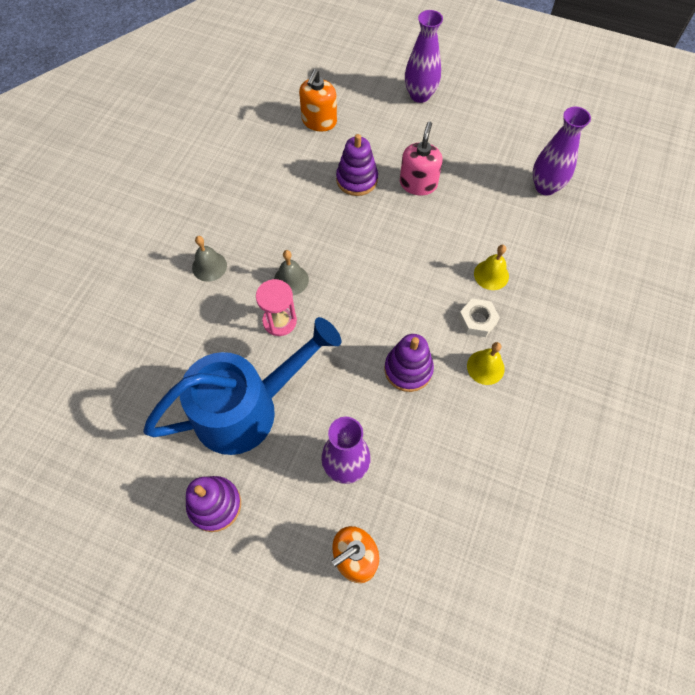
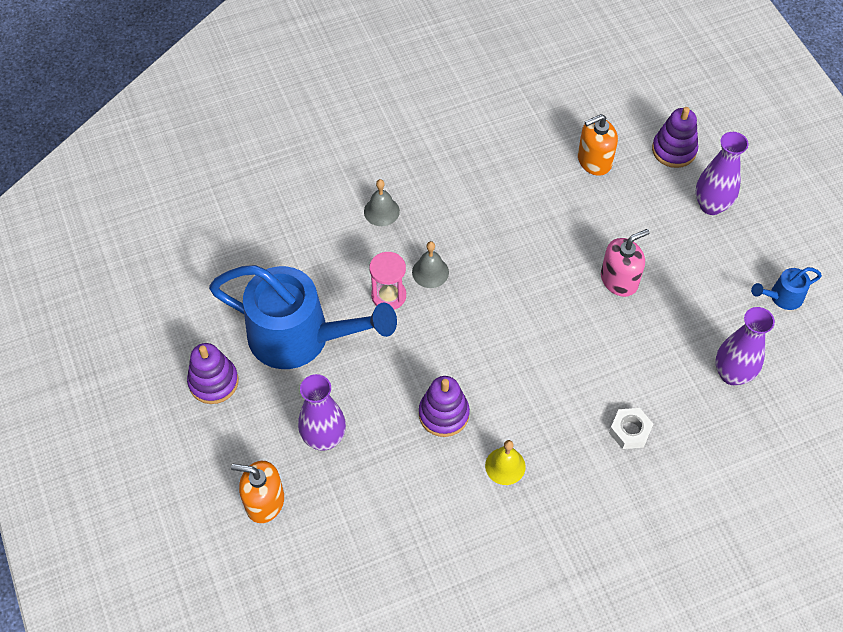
camera: 45 degrees right, 5 degrees down
purple stacking toy [336,134,378,196] -> purple stacking toy moved to [652,107,698,168]
white nut [458,298,500,337] -> white nut moved to [609,408,653,449]
yellow bell [474,245,509,290] -> none
none -> blue watering can [751,267,822,310]

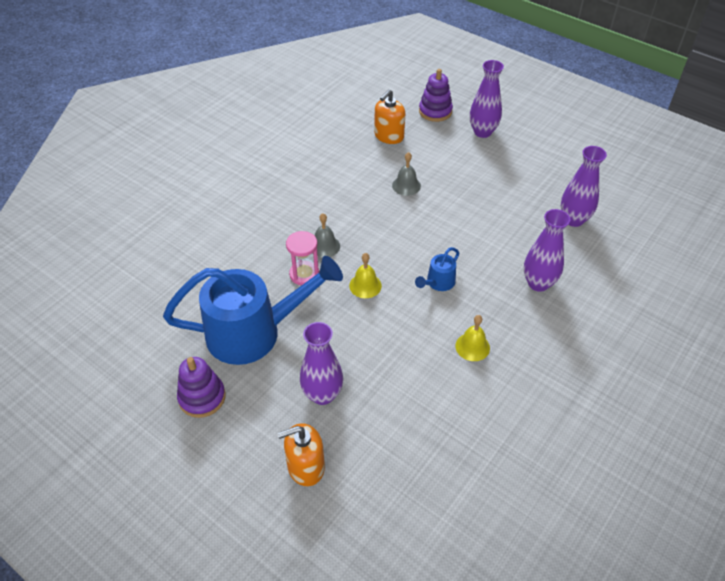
camera: 30 degrees left, 10 degrees down
grey bell [364,179,400,226] -> grey bell moved to [392,152,421,196]
purple stacking toy [419,376,470,437] -> none
pink soap dispenser [601,229,650,297] -> none
white nut [609,408,653,449] -> purple vase [524,209,570,292]
blue watering can [751,267,822,310] -> blue watering can moved to [415,247,459,291]
none -> yellow bell [349,253,382,298]

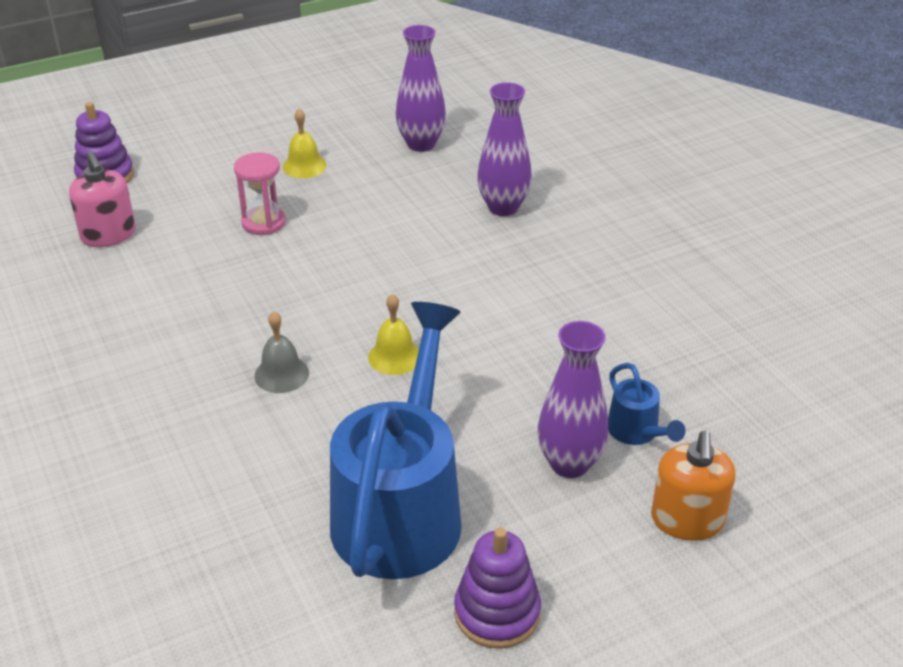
camera: 65 degrees left, 10 degrees down
pink hourglass [286,231,319,286] -> pink hourglass moved to [234,152,286,235]
orange soap dispenser [374,89,405,144] -> pink soap dispenser [69,151,136,247]
grey bell [392,152,421,196] -> none
blue watering can [415,247,459,291] -> blue watering can moved to [608,363,686,445]
yellow bell [455,315,490,361] -> yellow bell moved to [283,108,326,178]
purple vase [470,60,504,138] -> none

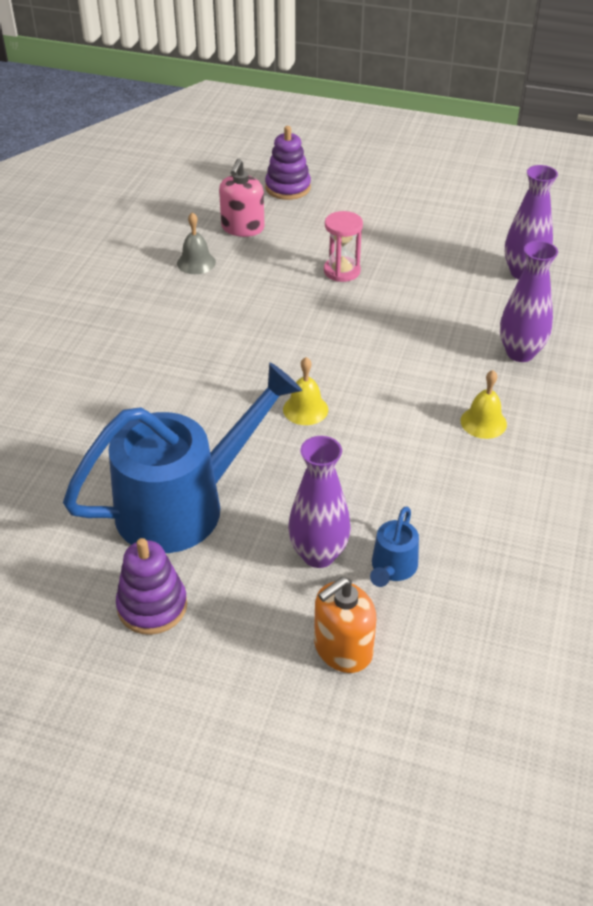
camera: 45 degrees right, 5 degrees up
grey bell [254,311,309,393] -> grey bell moved to [177,212,216,274]
yellow bell [283,108,326,178] -> yellow bell moved to [461,370,507,439]

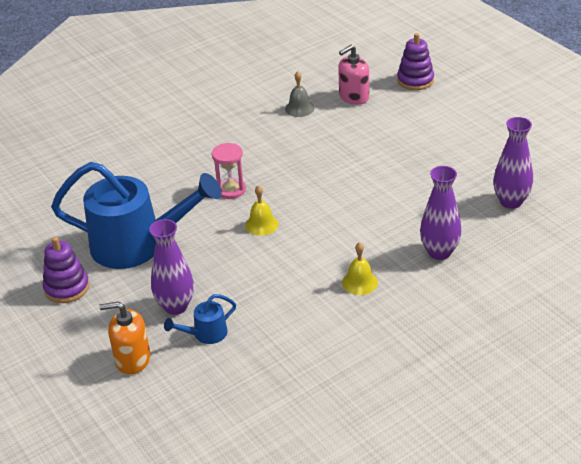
camera: 40 degrees right, 5 degrees down
pink hourglass [324,211,363,282] -> pink hourglass moved to [212,143,246,199]

